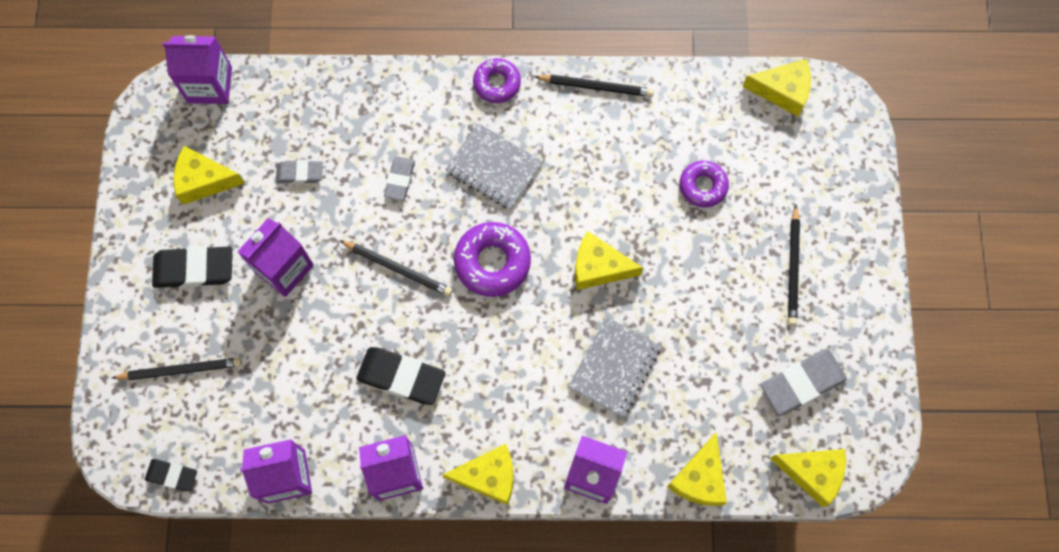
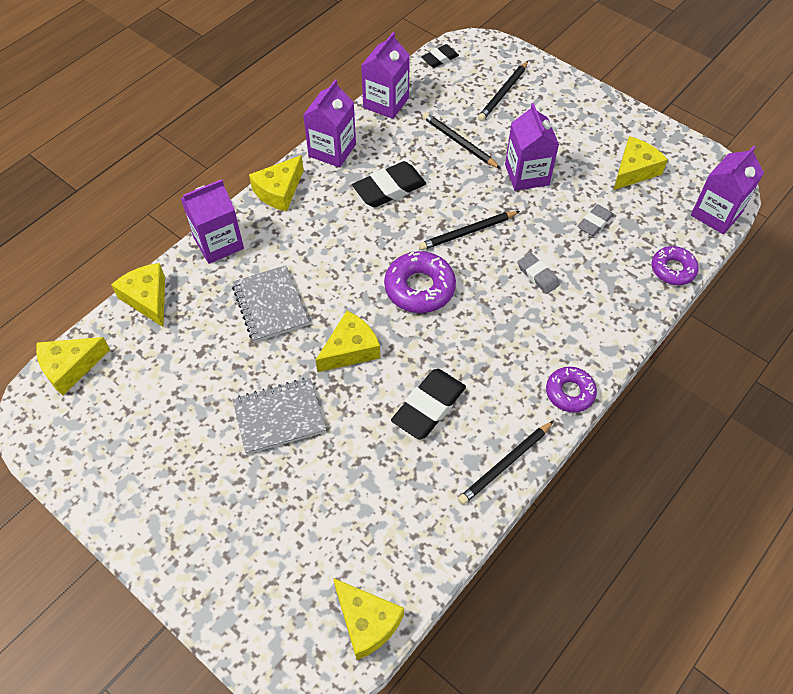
camera: 130 degrees right, 15 degrees down
black eraser [152,246,232,288] -> black eraser moved to [391,369,466,440]
grey notebook [445,123,543,210] -> grey notebook moved to [232,378,326,454]
purple donut [679,161,729,207] -> purple donut moved to [651,246,699,285]
yellow cheese [742,59,811,117] -> yellow cheese turned 90 degrees counterclockwise [333,578,404,660]
grey eraser [761,349,847,416] -> none
black pencil [788,205,800,326] -> black pencil moved to [422,112,501,169]

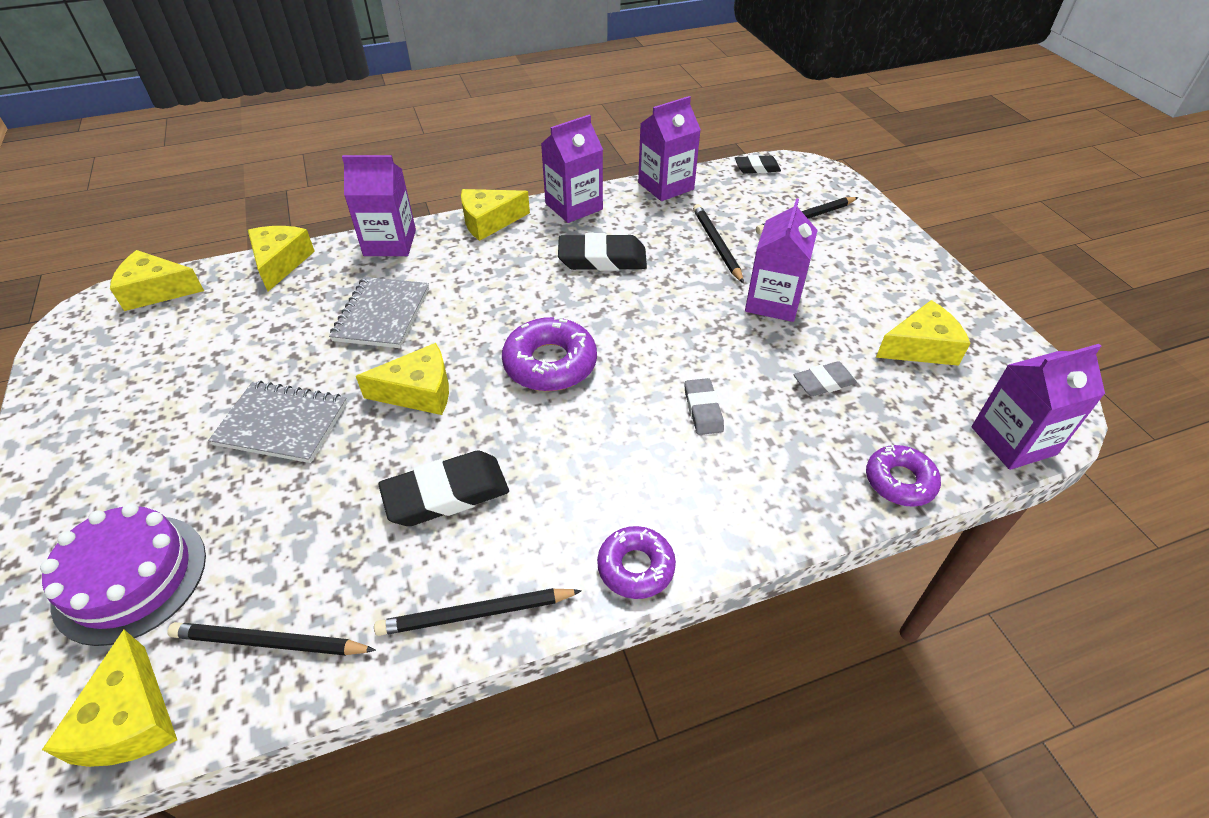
camera: 30 degrees right, 10 degrees down
black pencil [419,211,520,250] -> black pencil moved to [167,622,376,656]
none -> purple cake [40,503,206,646]

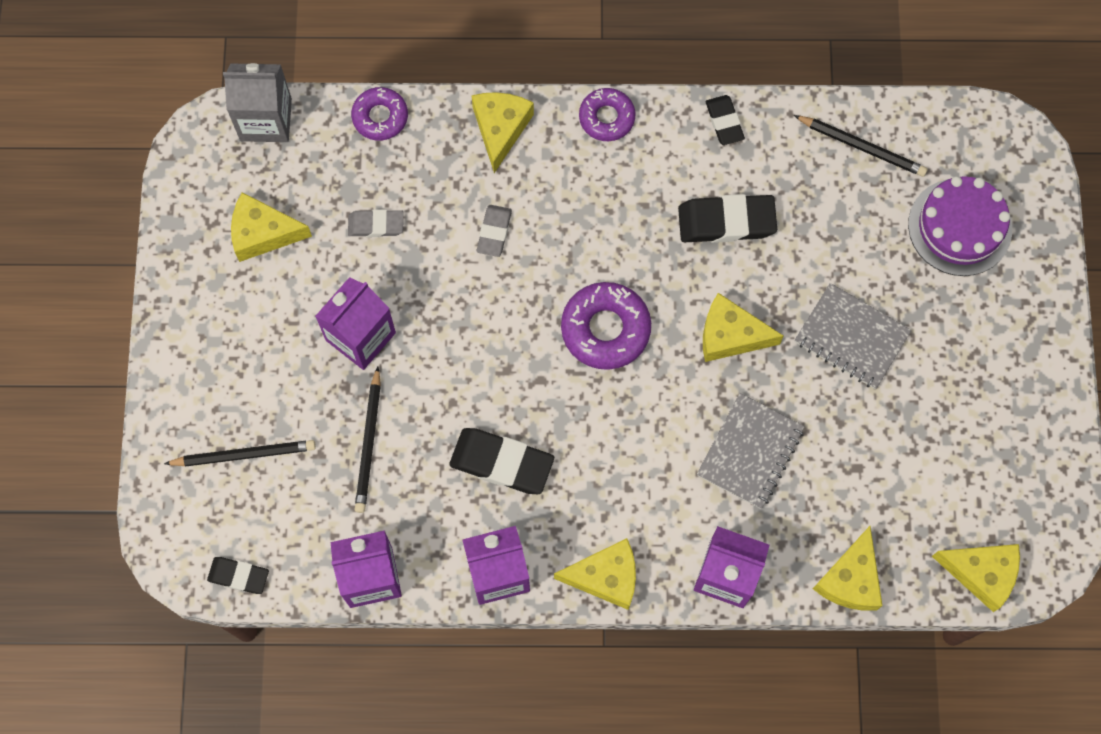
camera: 160 degrees left, 25 degrees up
yellow cheese [42,630,177,767] -> yellow cheese moved to [471,92,534,173]
black pencil [374,588,582,636] -> black eraser [706,95,745,145]
purple carton [972,344,1105,470] -> grey carton [223,63,292,142]

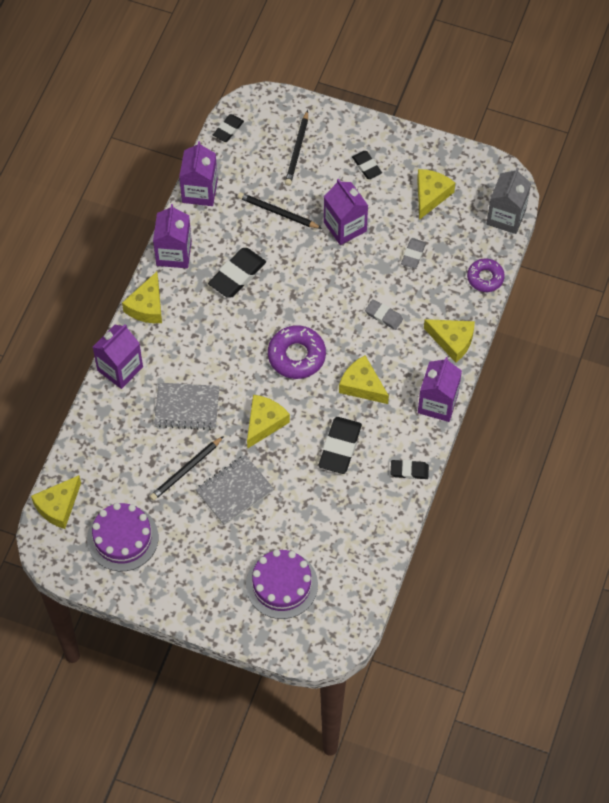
camera: 110 degrees right, 10 degrees down
purple donut [579,88,636,141] -> purple carton [418,357,462,422]
grey notebook [697,393,805,509] -> grey notebook turned 45 degrees counterclockwise [154,383,220,430]
black pencil [794,115,928,177] -> black pencil moved to [150,436,224,501]
yellow cheese [813,526,883,611] -> yellow cheese moved to [339,356,389,404]
none -> purple cake [87,503,158,571]
none -> black eraser [352,151,382,179]

